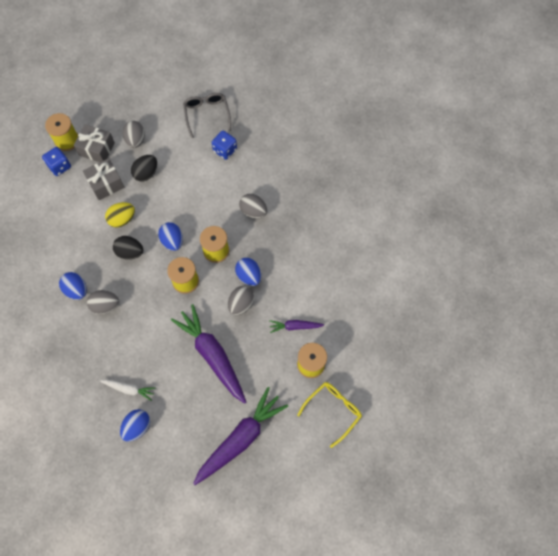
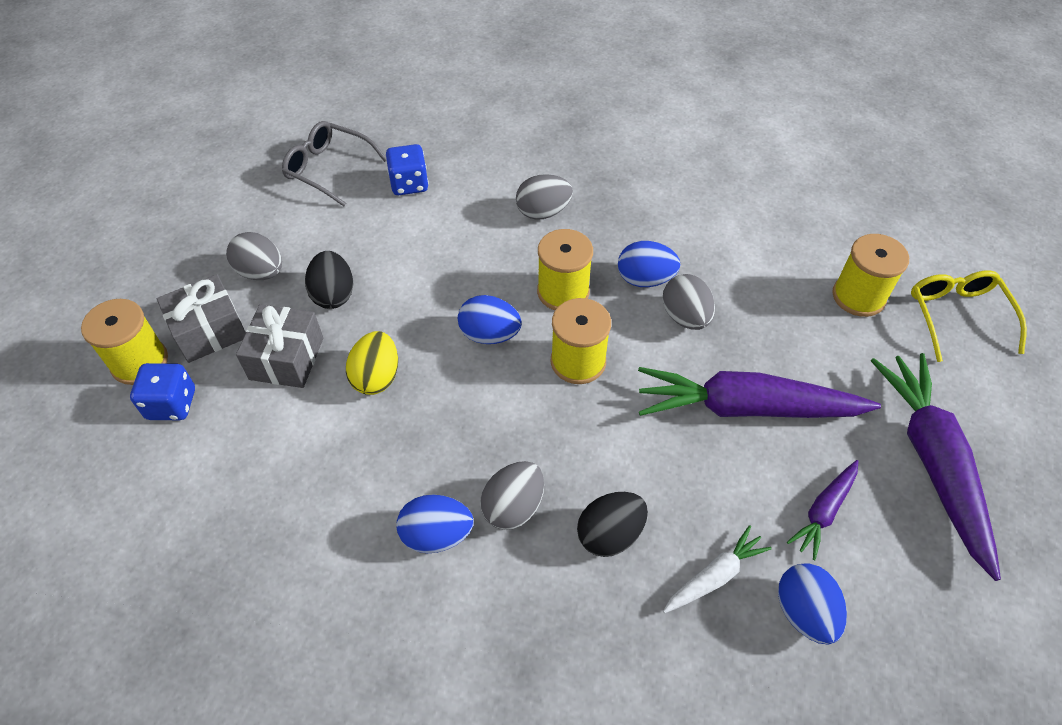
camera: 50 degrees left, 15 degrees down
black egg [113,236,143,260] -> black egg moved to [577,492,648,557]
purple carrot [269,320,324,333] -> purple carrot moved to [787,460,858,560]

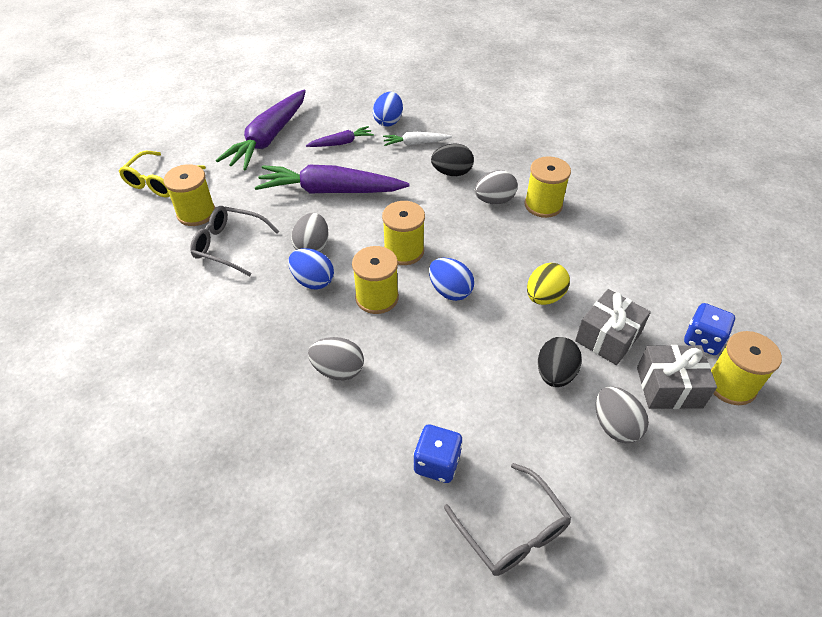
camera: 150 degrees left, 5 degrees down
blue egg [396,494,474,553] -> yellow spool [525,156,571,218]
purple carrot [638,367,881,418] -> purple carrot turned 150 degrees clockwise [255,165,410,193]
none -> grey glasses [190,206,279,276]

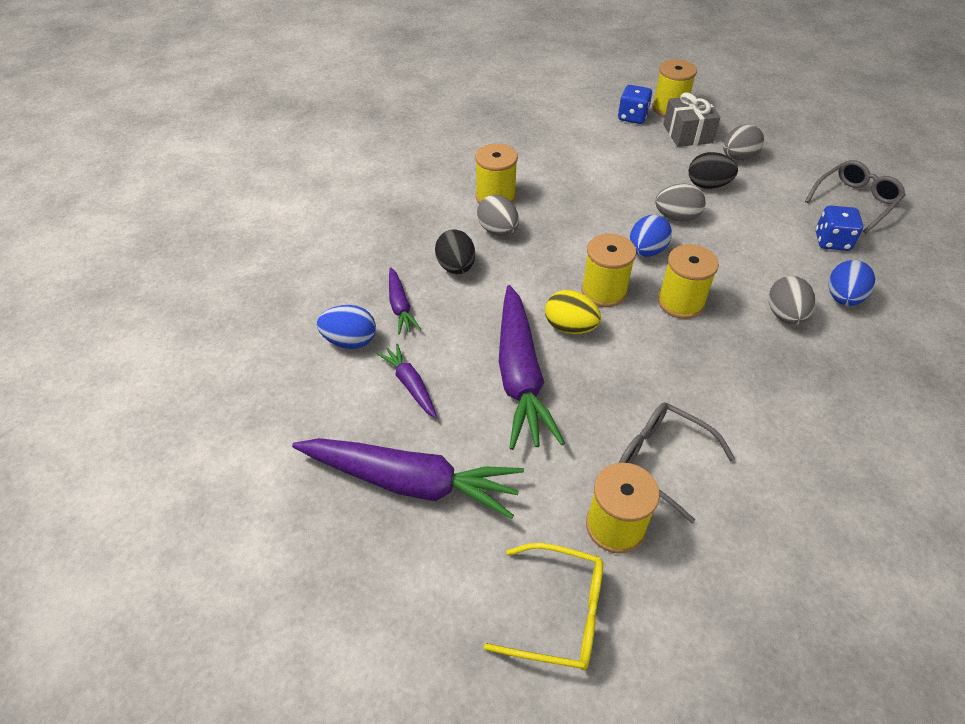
camera: 100 degrees left, 0 degrees up
grey glasses [190,206,279,276] -> grey glasses turned 120 degrees clockwise [619,402,735,523]
blue egg [288,248,334,289] -> blue egg moved to [828,260,875,306]
grey egg [291,213,329,252] -> grey egg moved to [655,183,706,222]
white carrot [383,132,452,146] -> purple carrot [389,267,421,334]
yellow egg [527,263,570,305] -> yellow egg moved to [545,290,601,334]
grey gift [575,289,651,365] -> none

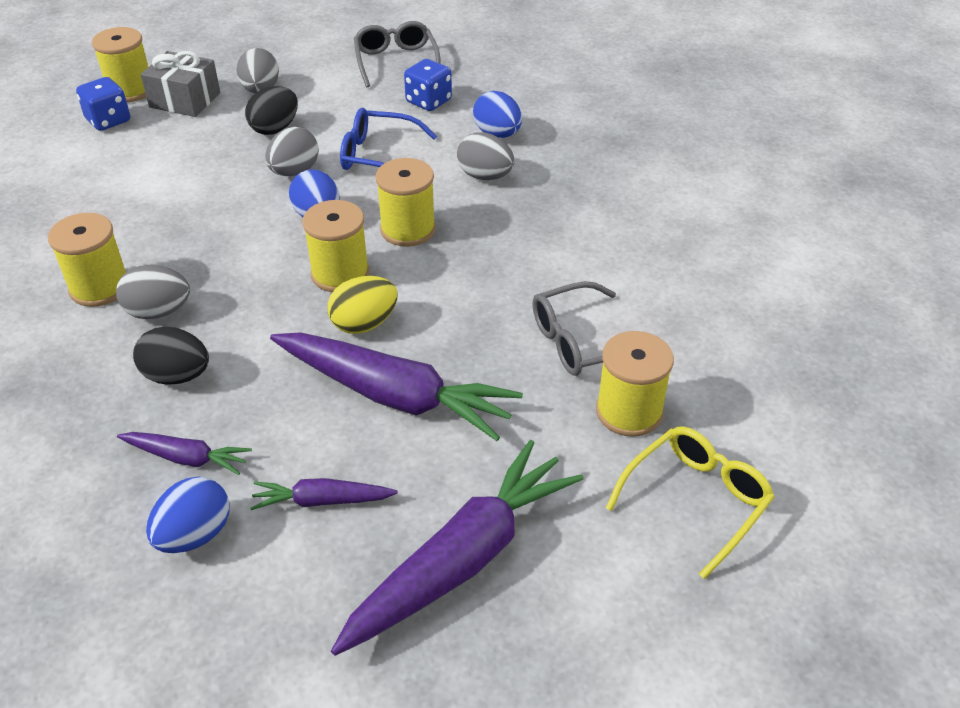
camera: 60 degrees left, 5 degrees down
none -> blue glasses [340,108,437,170]

